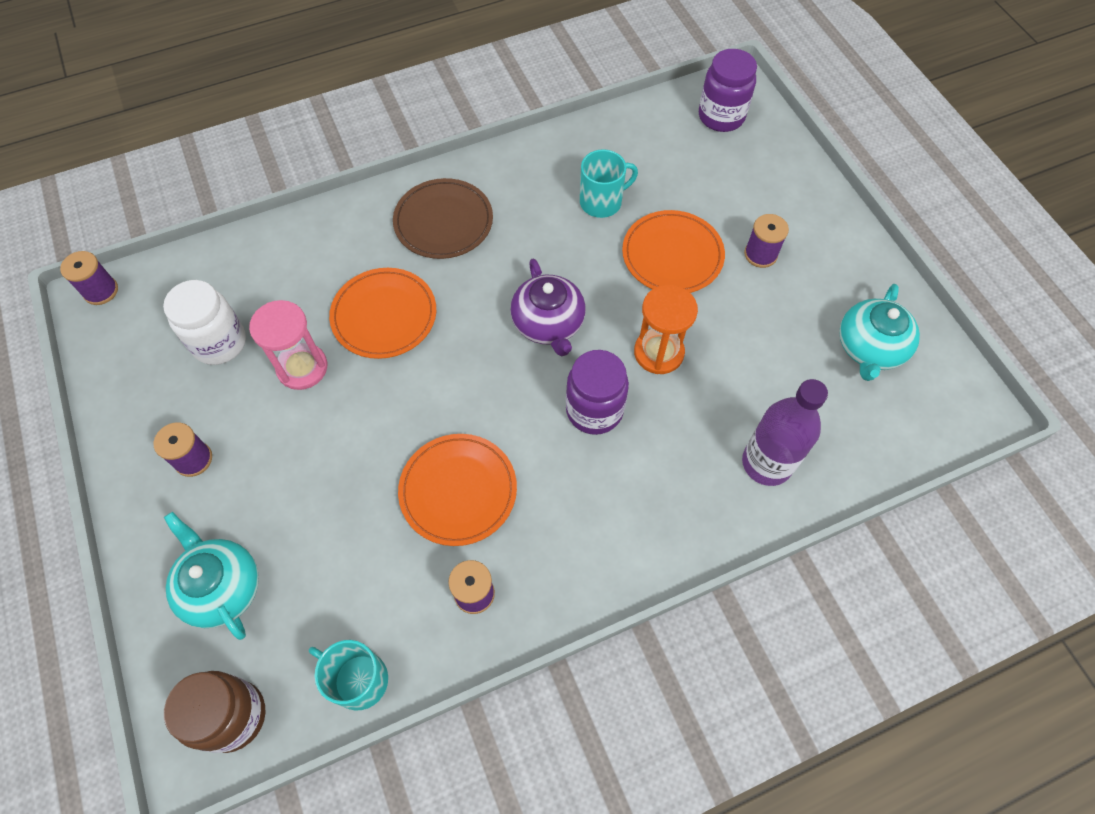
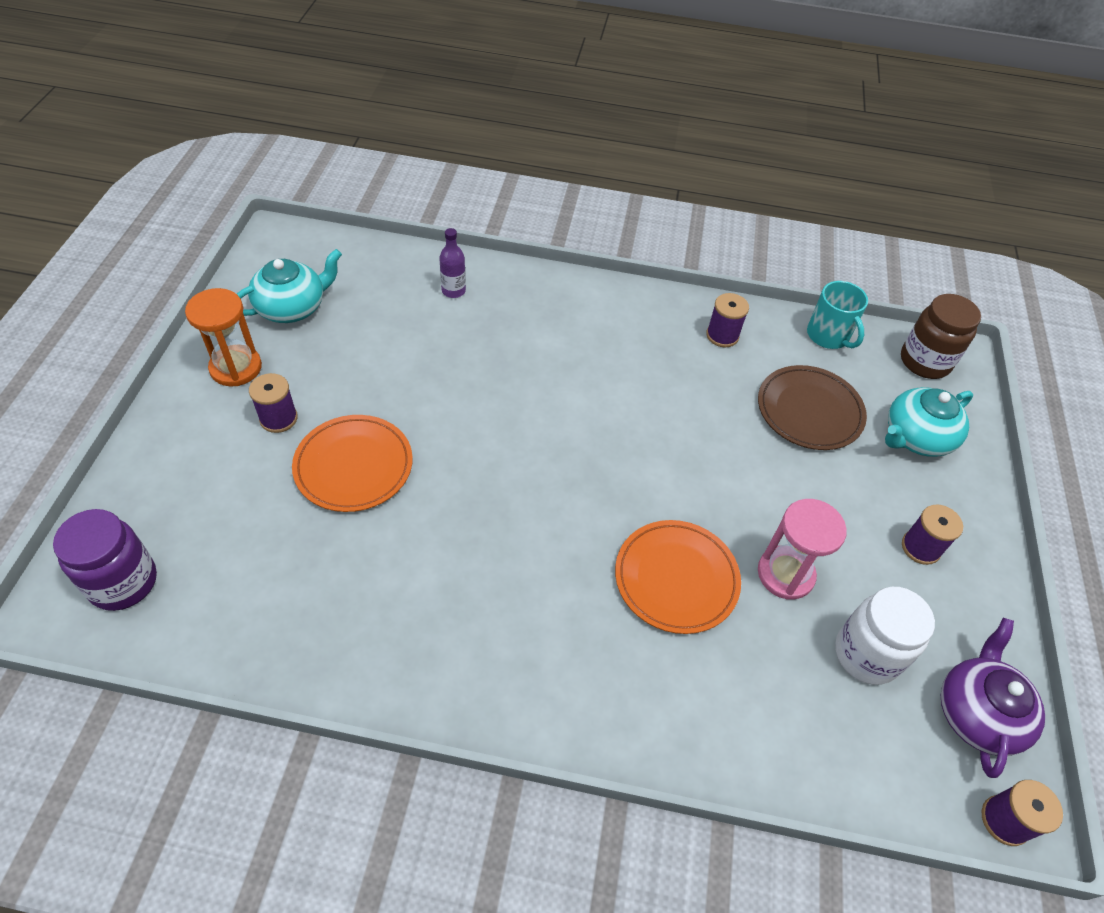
camera: 150 degrees left, 10 degrees down
turquoise teapot [164,512,259,640] -> turquoise teapot turned 60 degrees clockwise [885,387,973,457]
brown plate [393,178,493,259] -> brown plate moved to [758,365,867,450]
orange plate [398,434,517,546] -> none
purple teapot [510,259,586,356] -> purple teapot moved to [941,618,1045,778]
purple jar [566,350,629,435] -> none
turquoise mug [580,149,638,218] -> none
orange hourglass [634,285,698,374] -> orange hourglass moved to [185,288,262,386]
purple bottle [742,379,828,486] -> purple bottle [440,228,466,298], size x0.55

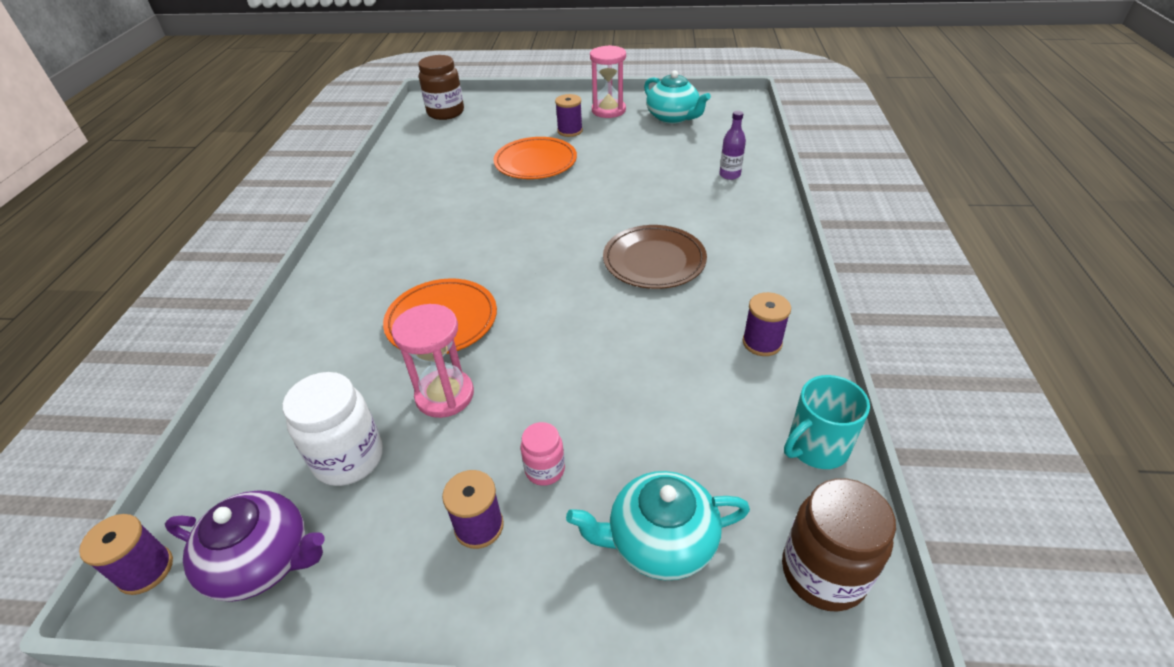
camera: 90 degrees right, 10 degrees down
purple jar [53,509,157,611] -> brown jar [418,55,464,120]
orange hourglass [185,288,262,386] -> pink hourglass [590,45,626,118]
brown plate [758,365,867,450] -> brown plate moved to [603,225,707,289]
turquoise teapot [885,387,973,457] -> turquoise teapot turned 60 degrees counterclockwise [566,471,750,580]
none -> pink jar [521,422,565,486]

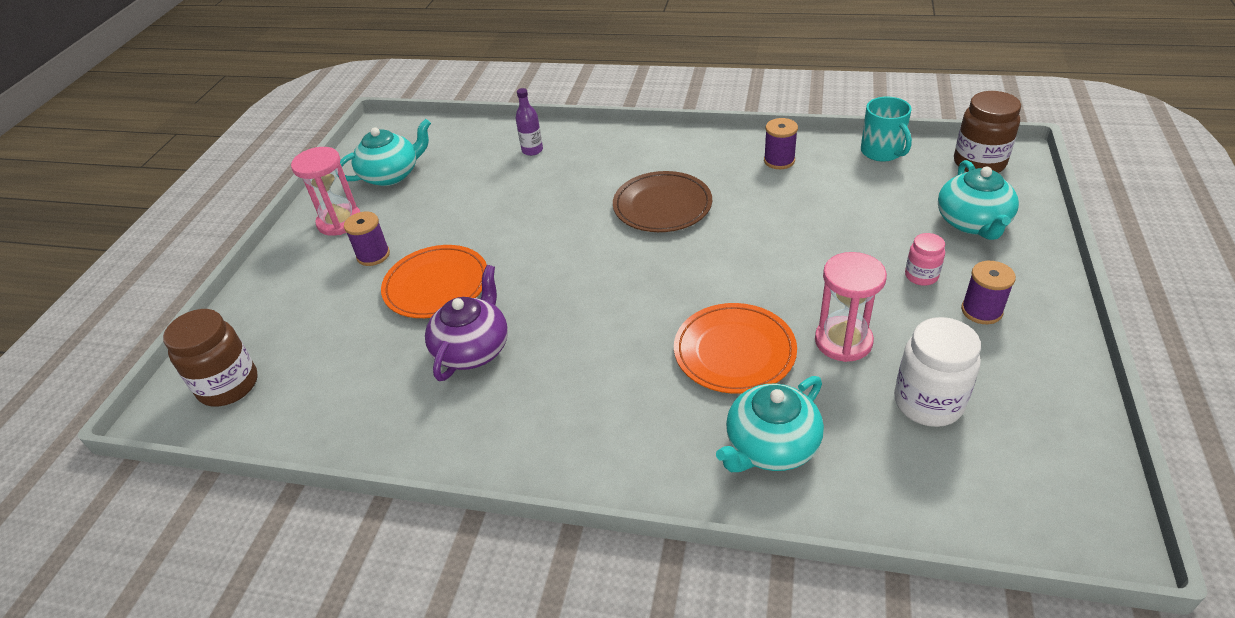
camera: 80 degrees left, 0 degrees up
purple spool [79,514,173,595] -> none
purple teapot [165,490,325,602] -> purple teapot moved to [425,265,508,381]
none -> turquoise teapot [716,376,824,472]

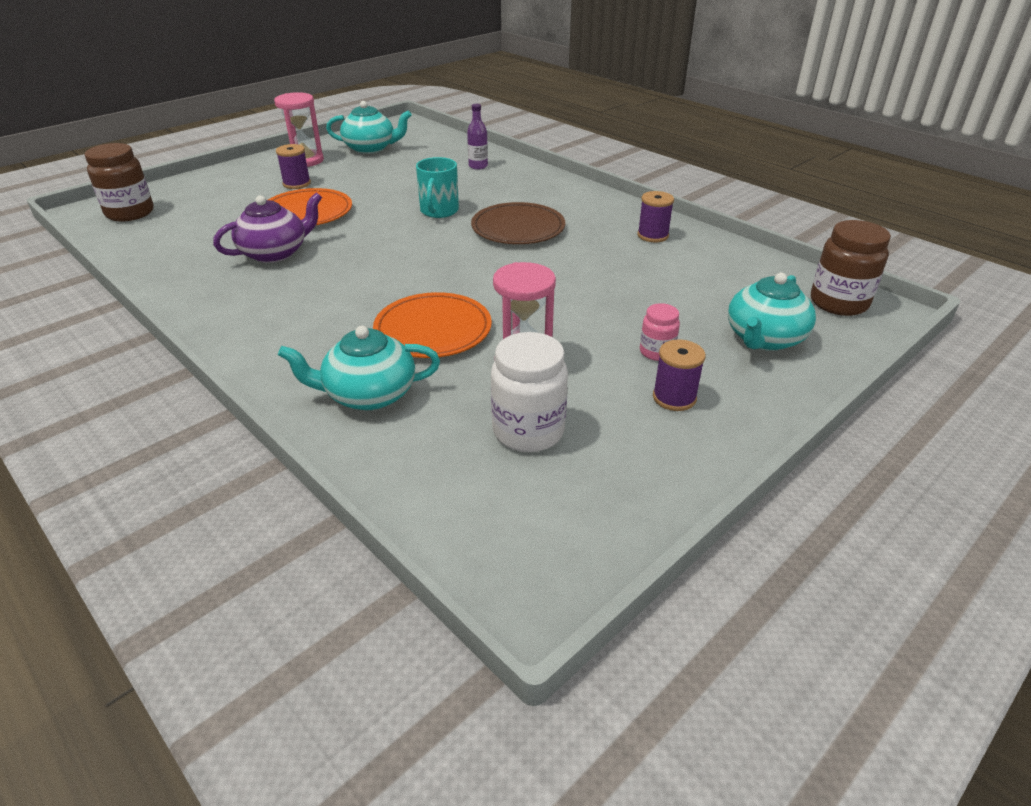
camera: 30 degrees right, 5 degrees down
turquoise mug [861,97,912,162] -> turquoise mug moved to [416,157,459,218]

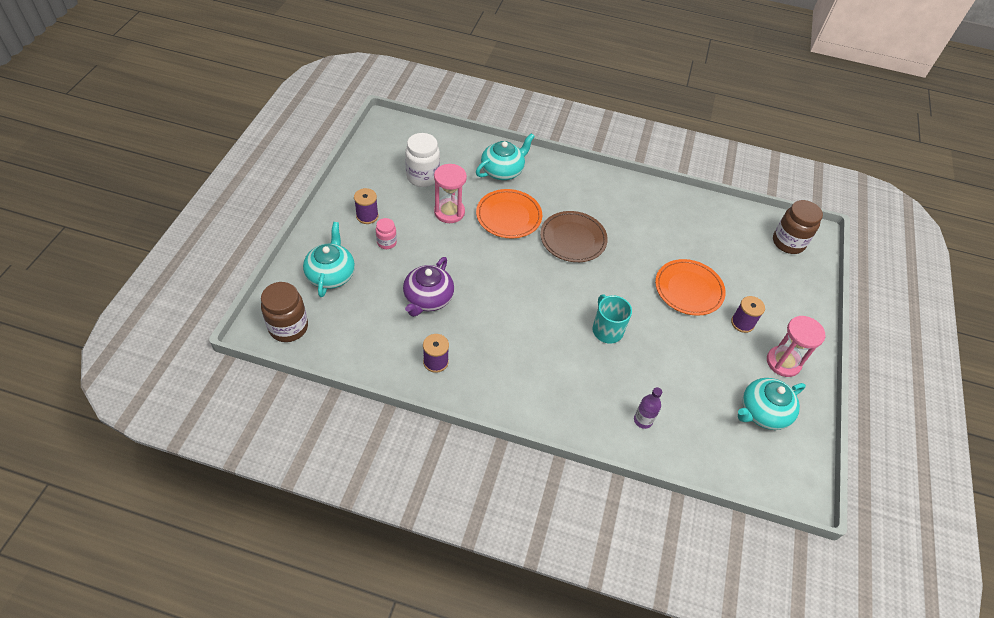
camera: 145 degrees right, 15 degrees up
purple teapot [213,192,322,263] -> purple teapot moved to [403,257,454,317]
brown plate [471,202,565,244] -> brown plate moved to [540,211,608,262]

